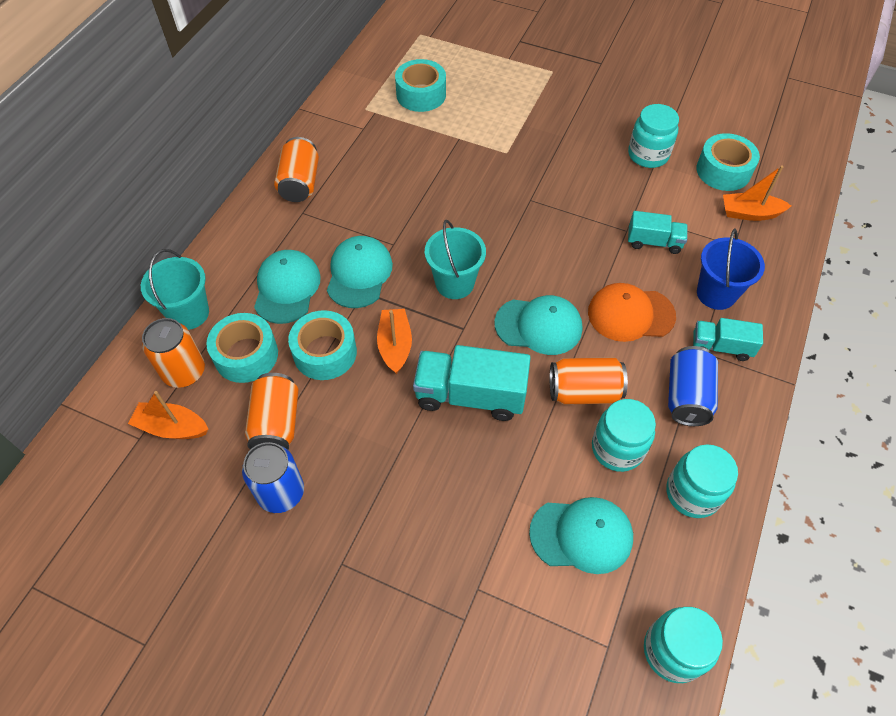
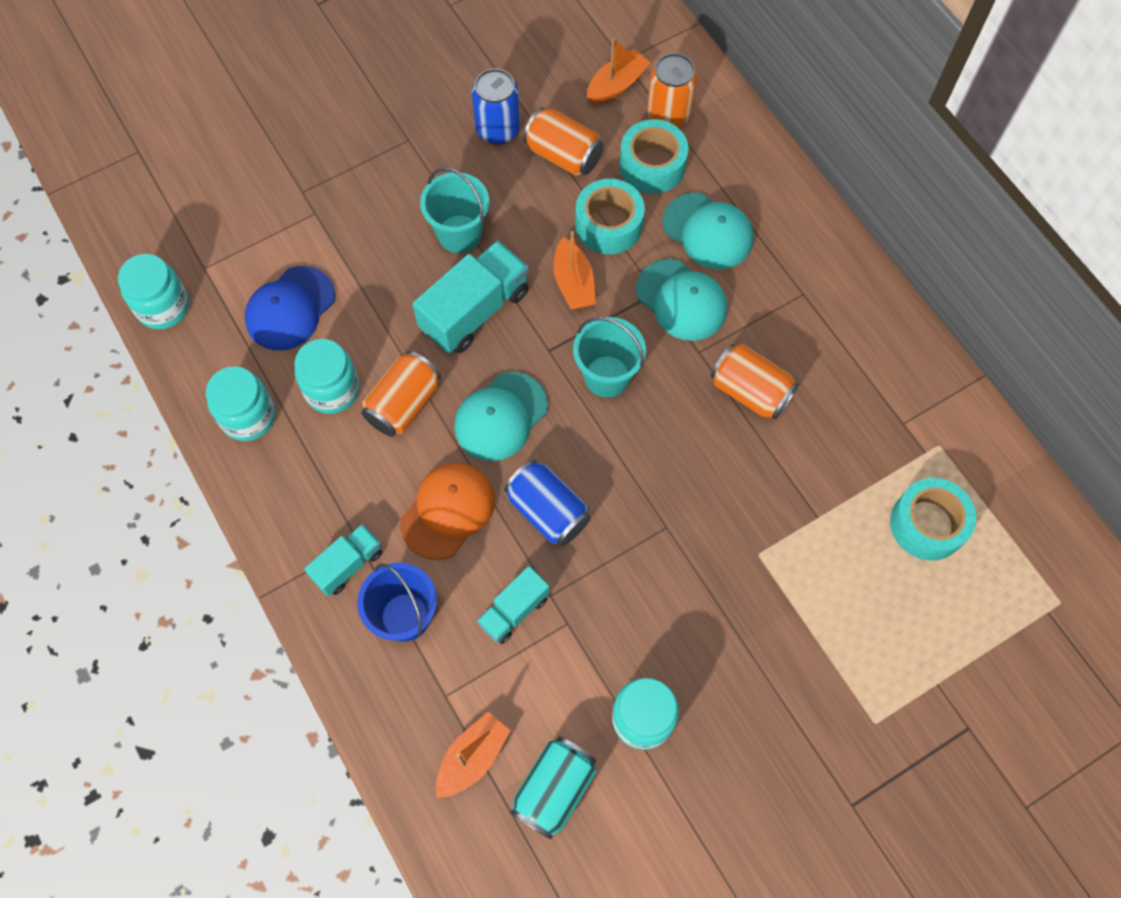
camera: 125 degrees right, 10 degrees up
turquoise bucket [141,249,209,330] -> turquoise bucket moved to [420,167,489,253]
orange can [274,137,319,202] -> orange can moved to [711,344,799,420]
orange boat [377,309,412,374] -> orange boat turned 45 degrees clockwise [554,231,596,310]
turquoise cap [529,497,633,574] -> blue cap [245,266,335,350]
blue can [668,346,718,426] -> blue can moved to [504,460,591,546]
turquoise tape [696,133,760,191] -> turquoise can [510,736,597,840]

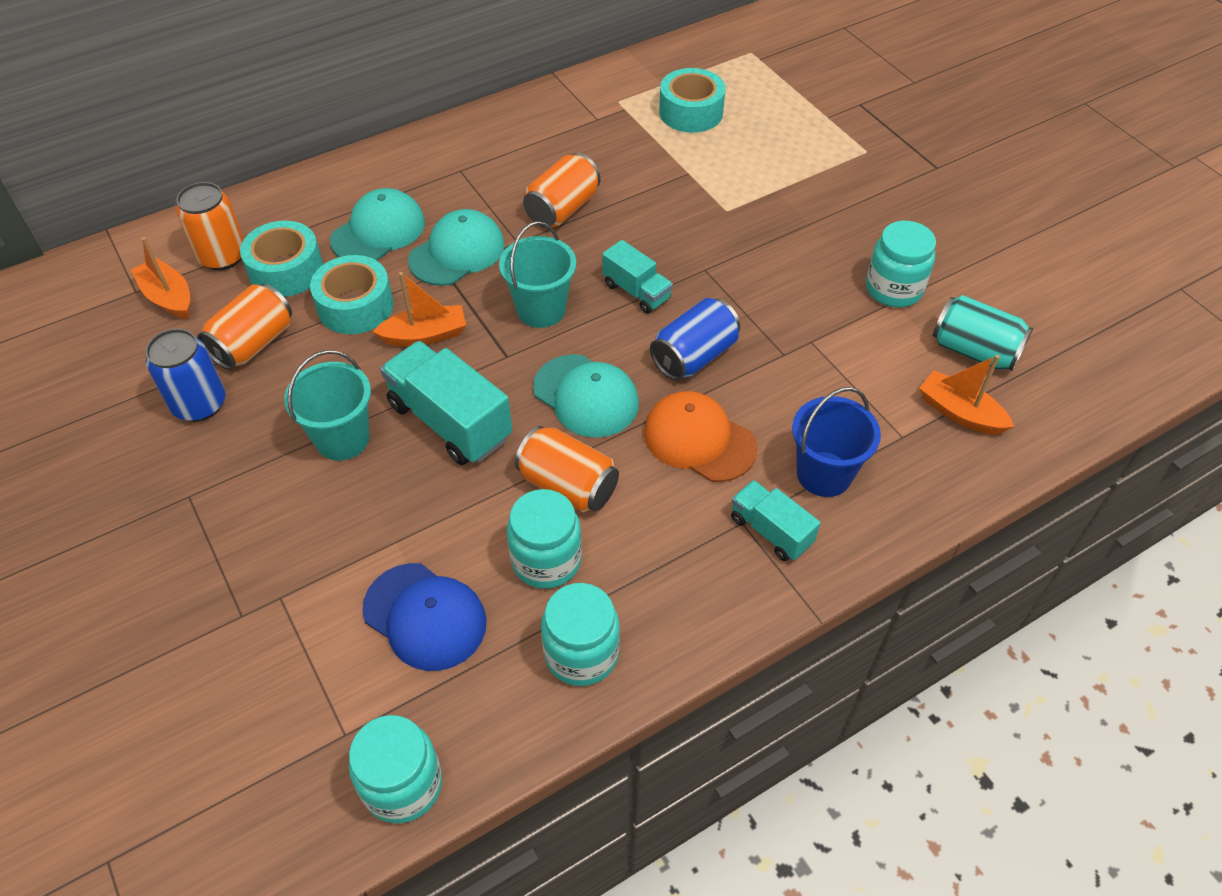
camera: 90 degrees left, 15 degrees down
turquoise truck [477,566,550,644] -> turquoise truck moved to [602,240,673,314]

